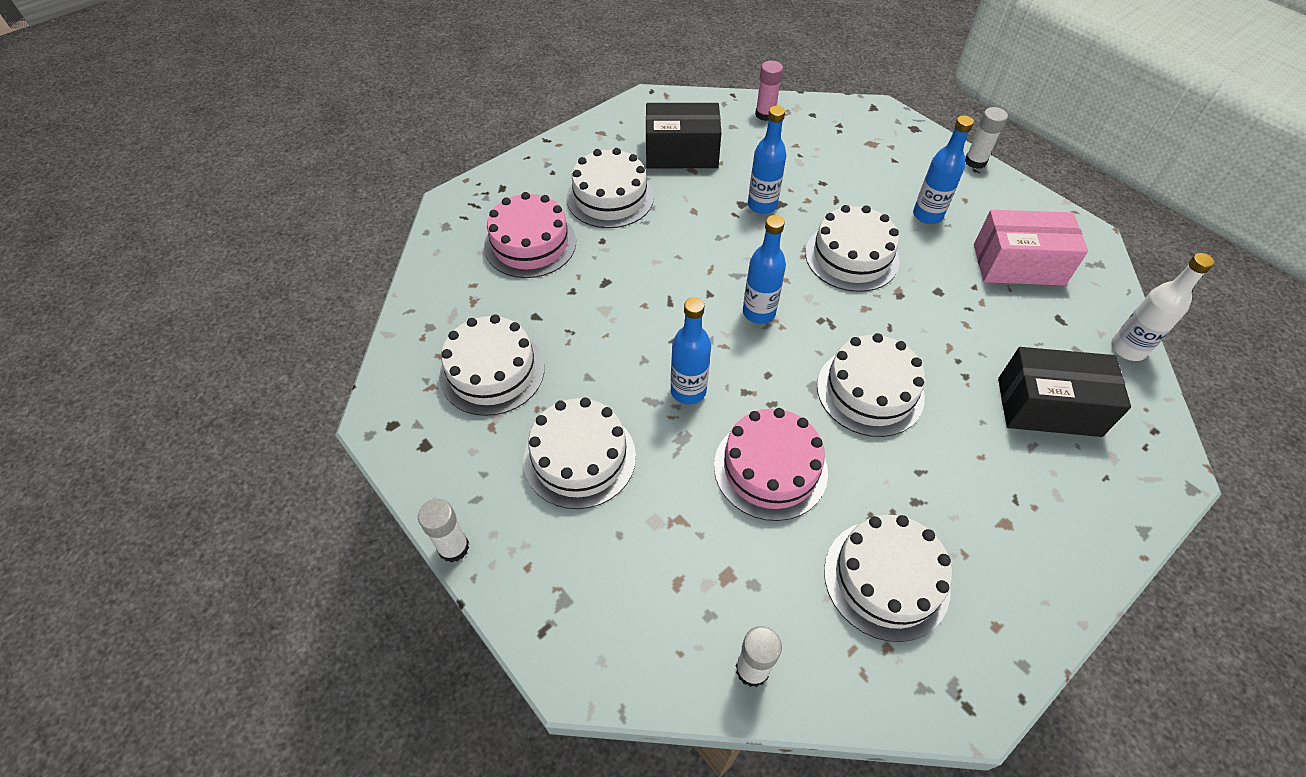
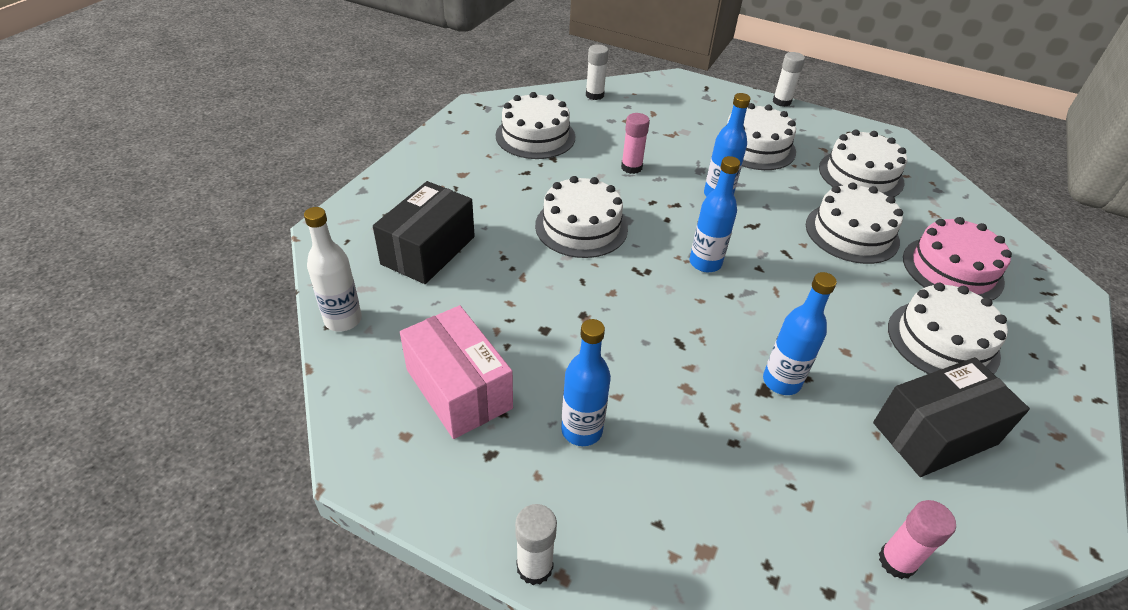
camera: 155 degrees right, 10 degrees down
pink cake [714,408,828,521] -> pink glue stick [621,113,650,174]
white cake [805,205,900,292] -> white cake moved to [806,182,903,264]
pink box [974,210,1088,285] -> pink box turned 75 degrees clockwise [400,305,513,439]
black box [998,347,1131,437] -> black box turned 45 degrees counterclockwise [373,181,475,284]

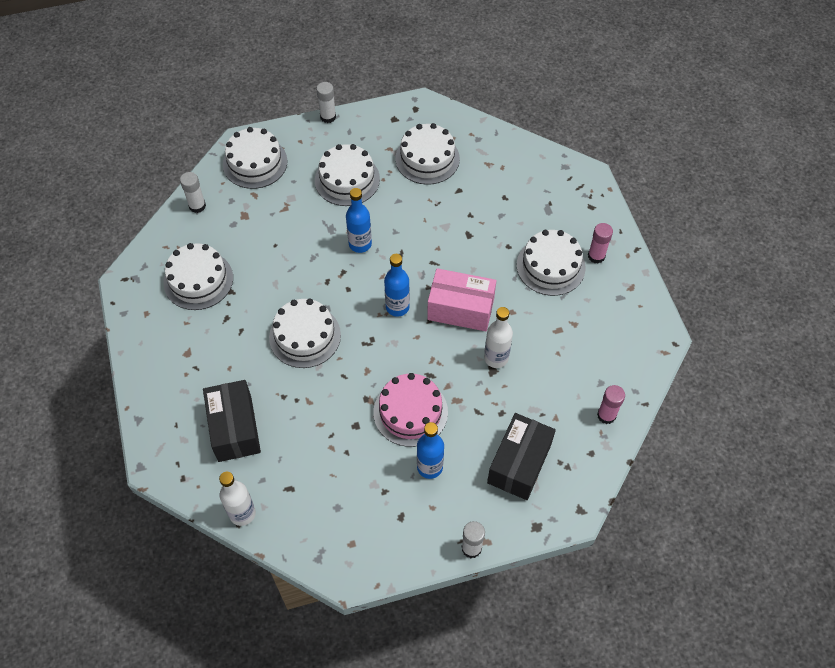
camera: 40 degrees left, 15 degrees up
pink box [400,305,513,439] -> pink box moved to [427,268,496,331]
pink glue stick [621,113,650,174] -> pink glue stick moved to [588,223,613,264]
blue bottle [763,272,837,395] -> white bottle [484,307,513,368]
white cake [806,182,903,264] -> white cake moved to [223,127,288,189]
black box [873,357,1030,477] -> black box moved to [487,413,556,500]
pink cake [903,217,1012,300] -> pink cake moved to [373,373,448,447]

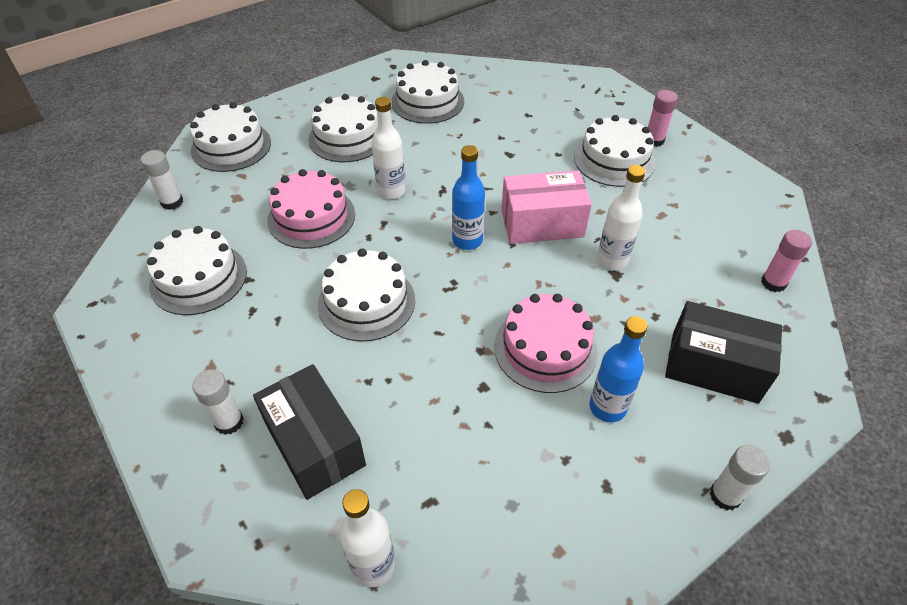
camera: 20 degrees left, 10 degrees down
white glue stick [316,82,336,123] -> white glue stick moved to [192,369,244,435]
blue bottle [346,188,372,253] -> white bottle [372,97,406,199]
black box [487,413,556,500] -> black box turned 75 degrees counterclockwise [665,301,782,404]
none -> pink cake [267,169,355,249]

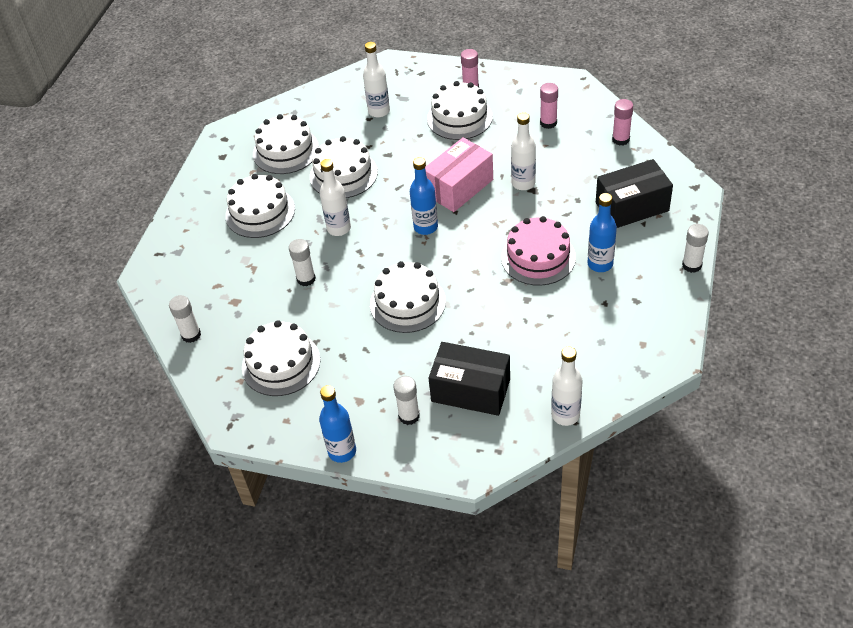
camera: 35 degrees left, 0 degrees up
white cake [190,102,271,172] -> white cake moved to [310,136,378,198]
pink cake [267,169,355,249] -> white glue stick [289,239,316,286]
none -> blue bottle [319,385,356,463]
none -> white bottle [363,42,390,117]
none -> pink glue stick [540,83,558,129]

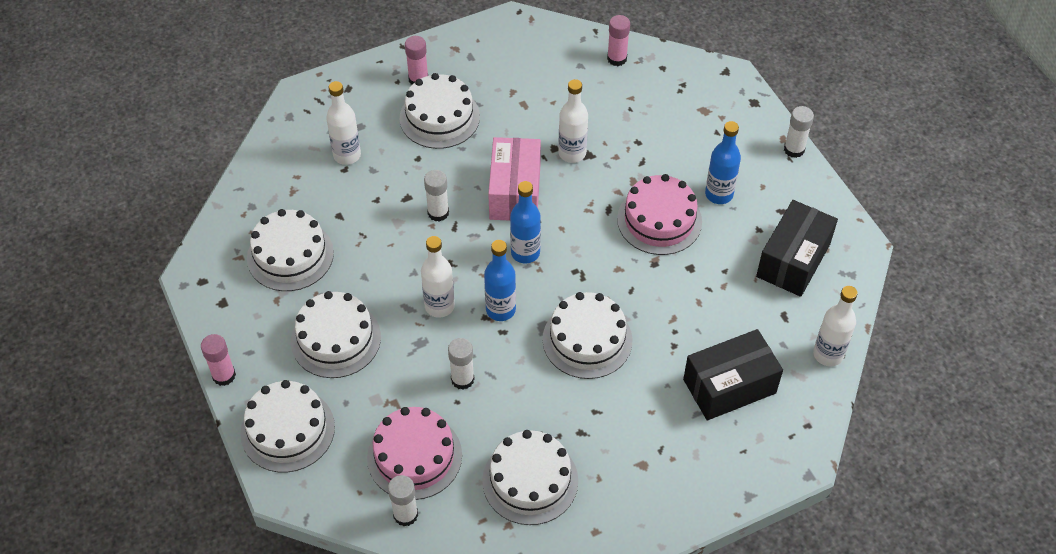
camera: 45 degrees left, 5 degrees up
white cake [310,136,378,198] -> white cake moved to [240,380,335,472]
blue bottle [319,385,356,463] -> blue bottle moved to [484,240,516,321]
white glue stick [393,376,420,425] -> white glue stick moved to [424,170,449,222]
pink glue stick [540,83,558,129] -> pink glue stick moved to [201,334,236,386]
black box [596,159,673,228] -> black box moved to [756,200,838,297]
none -> pink cake [367,407,462,500]

